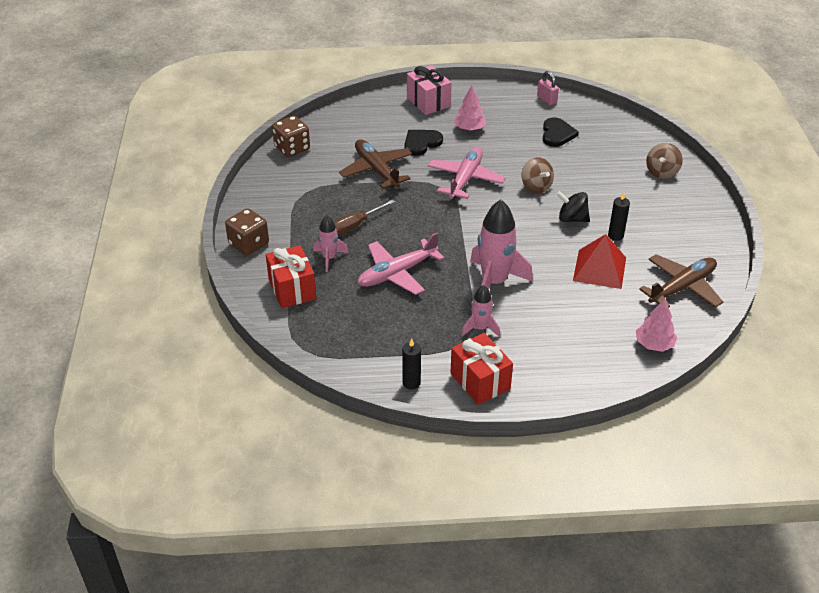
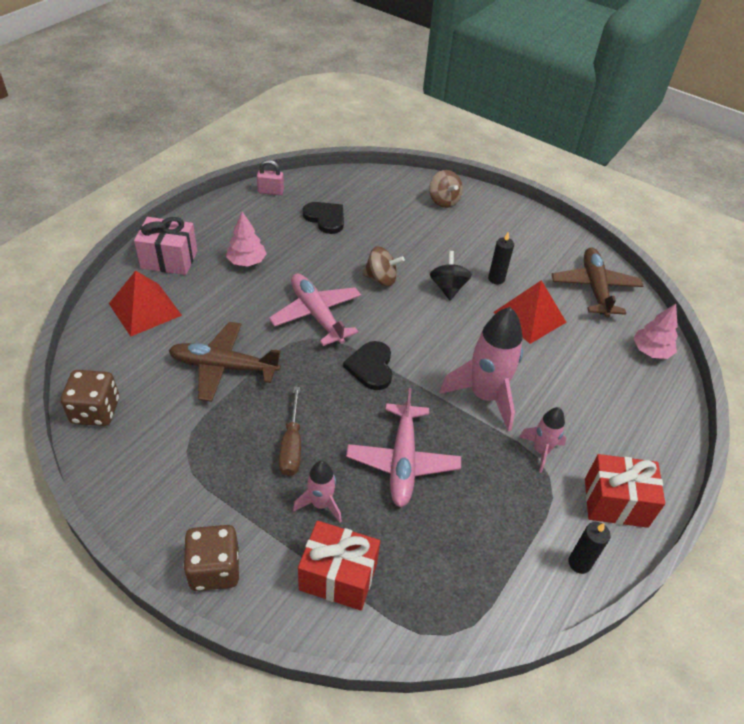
camera: 55 degrees left, 5 degrees up
black heart [405,130,443,156] -> black heart moved to [343,341,392,390]
black spinning top [556,191,590,222] -> black spinning top turned 120 degrees clockwise [430,251,472,300]
none -> red pyramid [109,271,182,336]

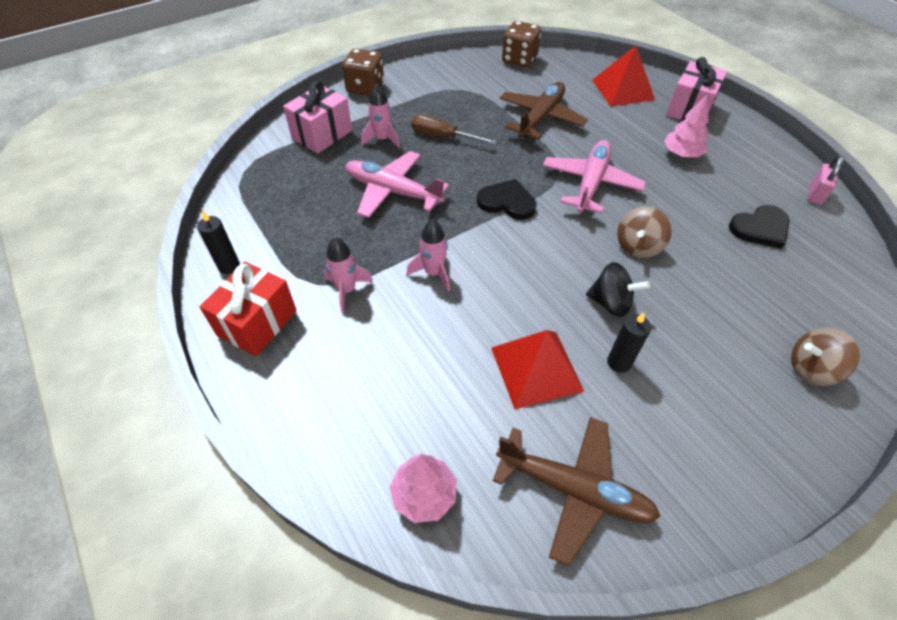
camera: 115 degrees right, 5 degrees up
pink plane [269,273,361,346] -> pink plane turned 60 degrees counterclockwise [543,140,646,213]
red gift [298,521,380,611] -> pink gift [283,81,352,154]
pink rocket [439,307,523,431] -> pink rocket [407,219,450,291], size x0.54

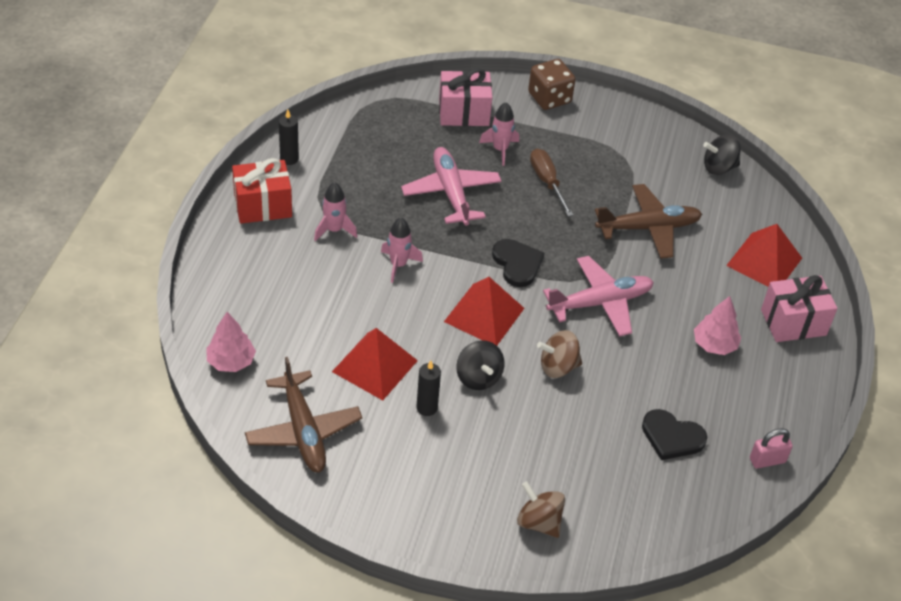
camera: 45 degrees right, 5 degrees down
brown dice [502,21,541,67] -> black spinning top [703,134,740,175]
none -> red pyramid [444,277,524,345]

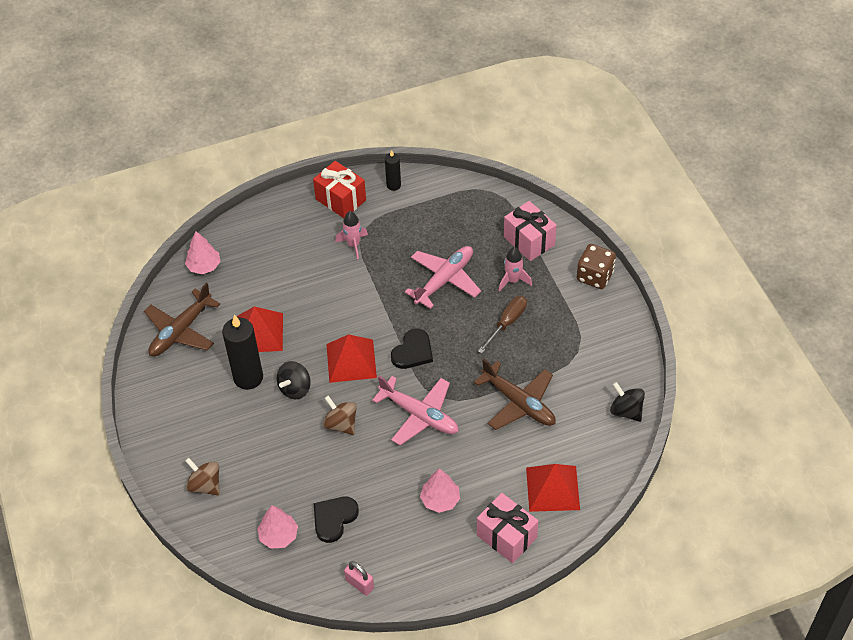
camera: 60 degrees right, 5 degrees up
pink rocket [381,217,423,283] -> none
black candle [416,361,441,416] -> black candle [222,315,263,390], size x1.86
brown spinning top [517,481,565,538] -> brown spinning top turned 60 degrees counterclockwise [185,458,220,496]
black heart [642,409,707,460] -> black heart turned 45 degrees clockwise [314,497,359,543]
none -> pink tree [257,505,298,549]

